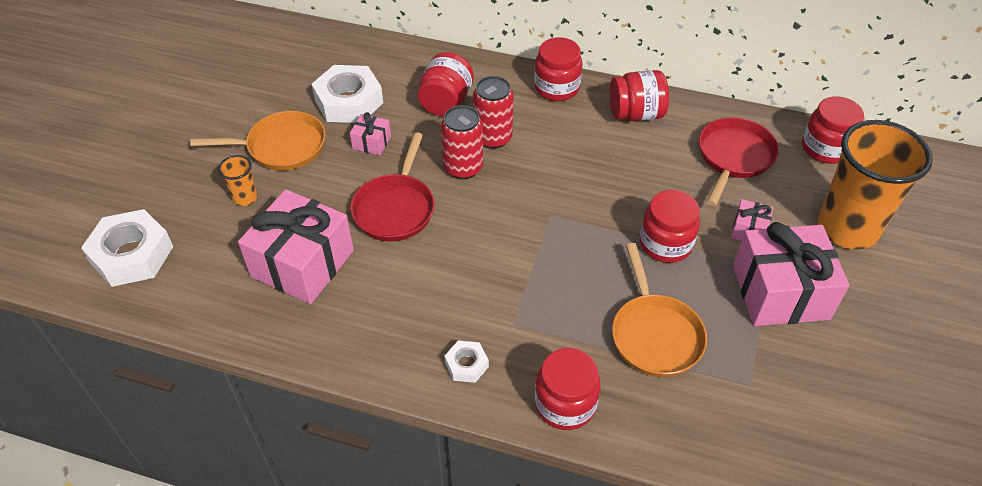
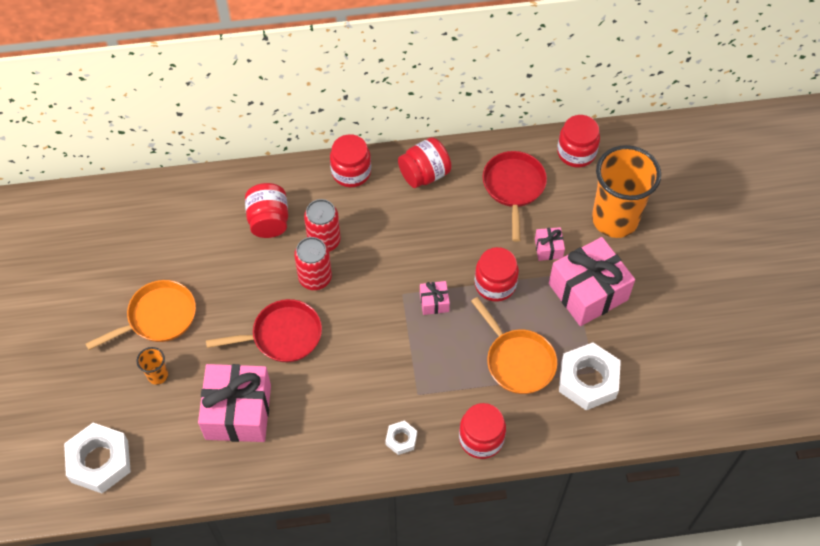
camera: 25 degrees left, 10 degrees up
white nut [312,65,383,123] -> white nut moved to [559,342,621,410]
pink gift [350,112,391,155] -> pink gift moved to [420,281,450,315]
red pan [350,132,435,241] -> red pan turned 90 degrees counterclockwise [206,299,322,362]

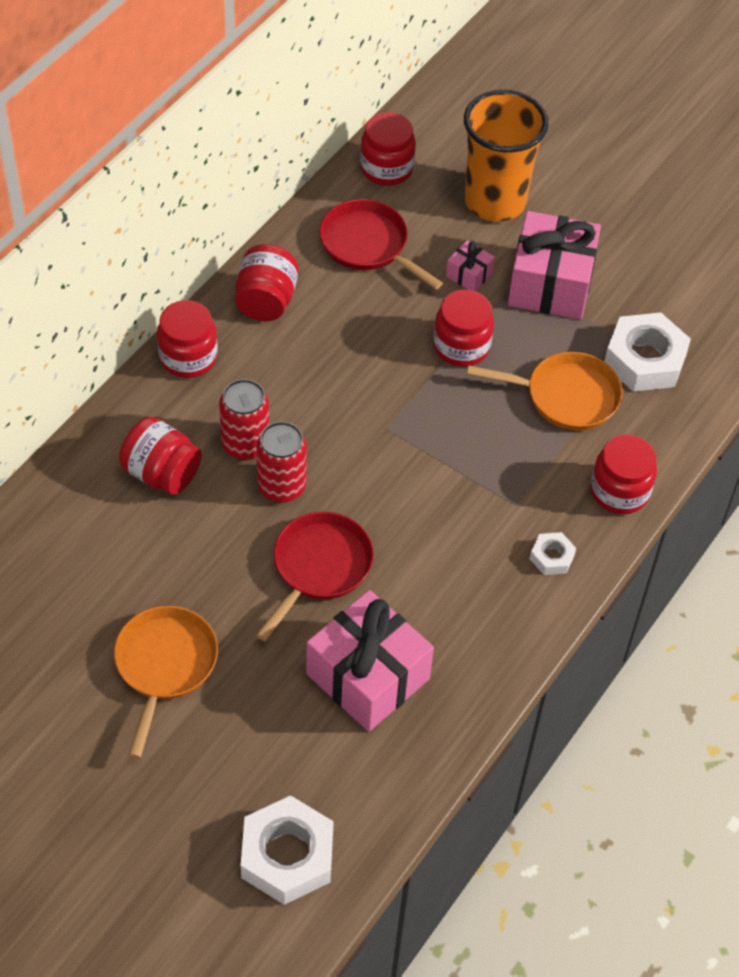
camera: 50 degrees left, 5 degrees down
orange cup [137,347,168,385] -> none
pink gift [420,281,450,315] -> none

